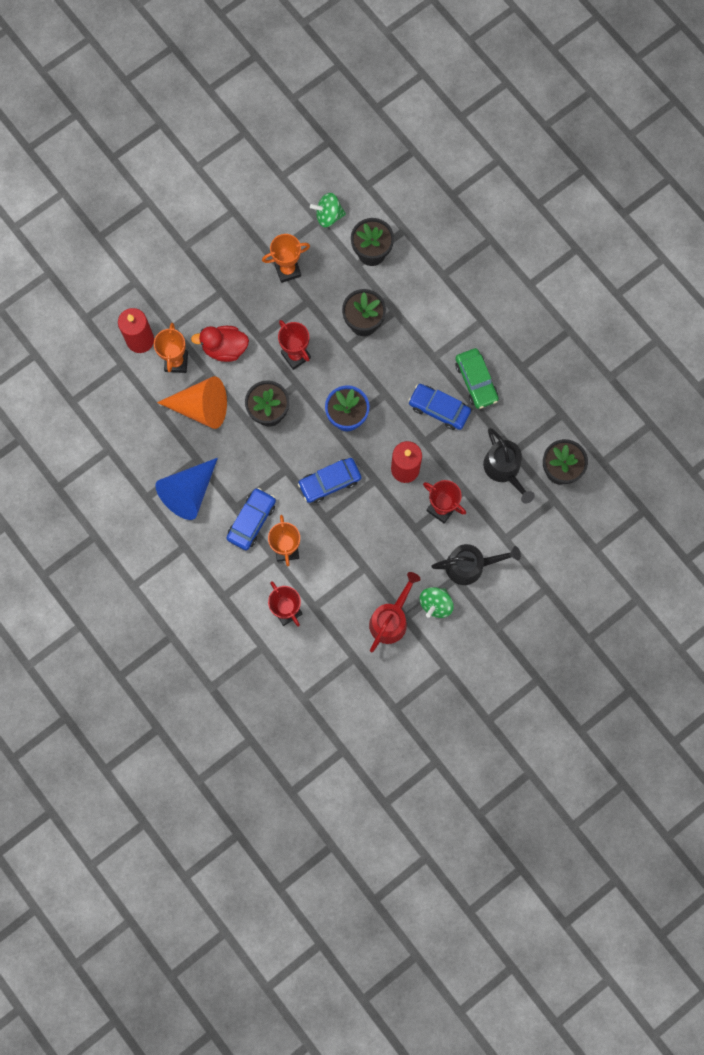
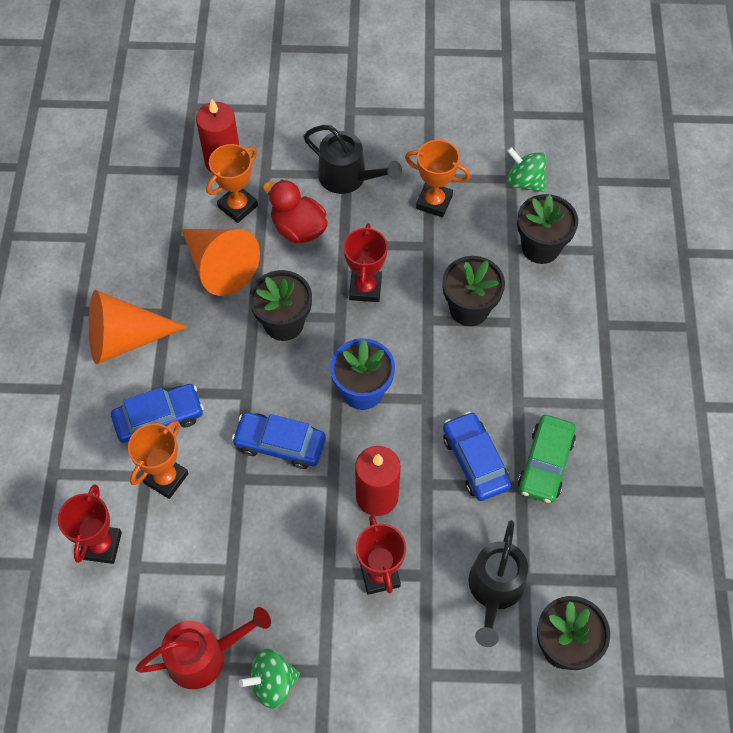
camera: 40 degrees right, 15 degrees down
blue cone [155,458,218,520] -> orange cone [89,290,188,364]
black watering can [431,544,521,585] -> black watering can moved to [304,125,402,194]

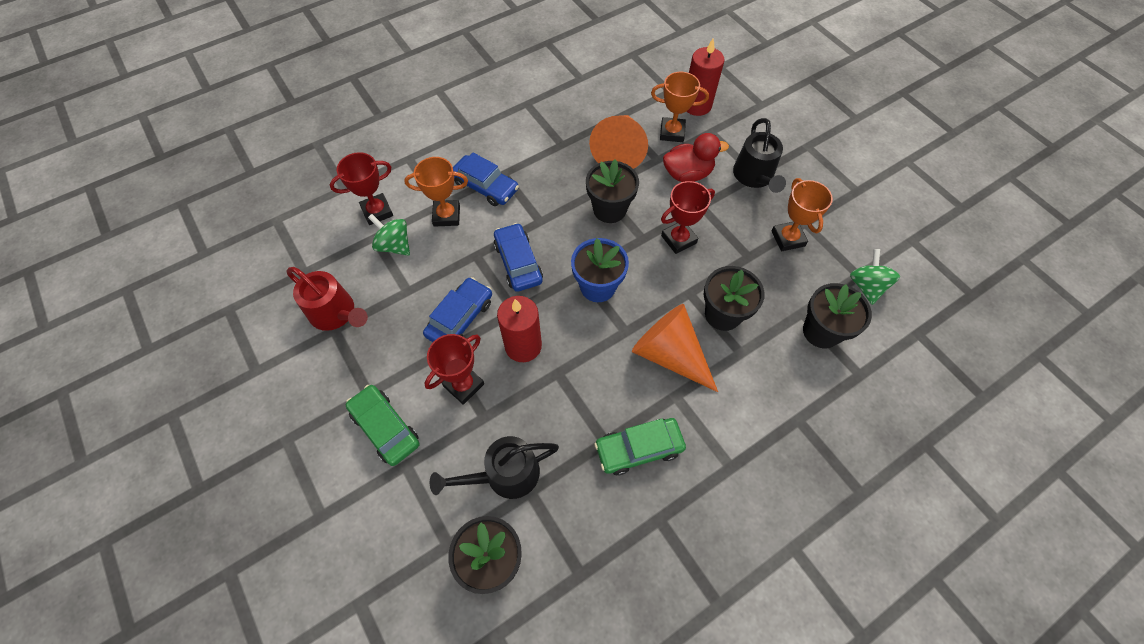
camera: 55 degrees right, 0 degrees up
orange cone [89,290,188,364] -> orange cone moved to [632,304,718,392]
green spinning top [239,649,300,709] -> green spinning top moved to [368,214,410,256]
red duck [263,180,327,243] -> red duck turned 75 degrees clockwise [663,133,729,182]
blue car [443,412,511,501] -> blue car moved to [423,277,492,342]
none -> green car [346,385,419,466]

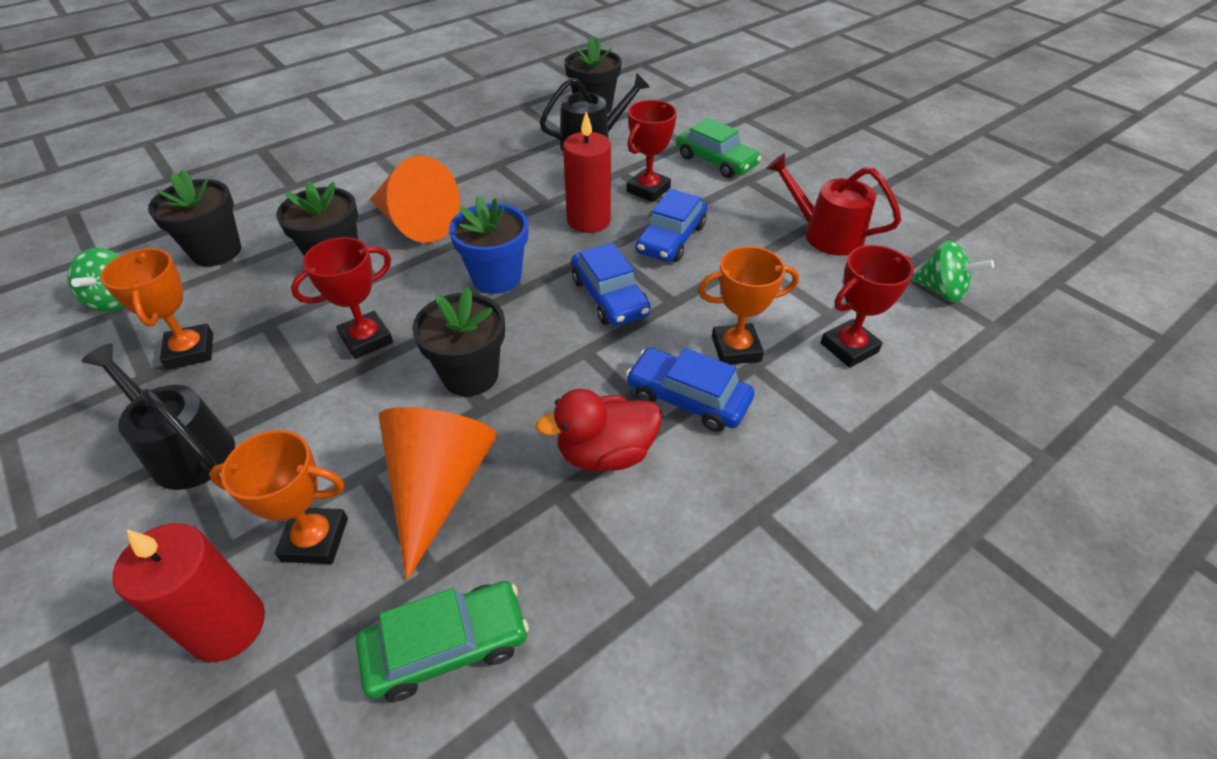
camera: 175 degrees right, 15 degrees down
green spinning top [368,214,410,256] -> green spinning top moved to [912,240,994,302]
green car [594,418,686,476] -> green car moved to [356,581,529,702]
red duck [663,133,729,182] -> red duck moved to [535,389,662,471]
black watering can [733,118,786,193] -> black watering can turned 45 degrees counterclockwise [82,343,235,490]

